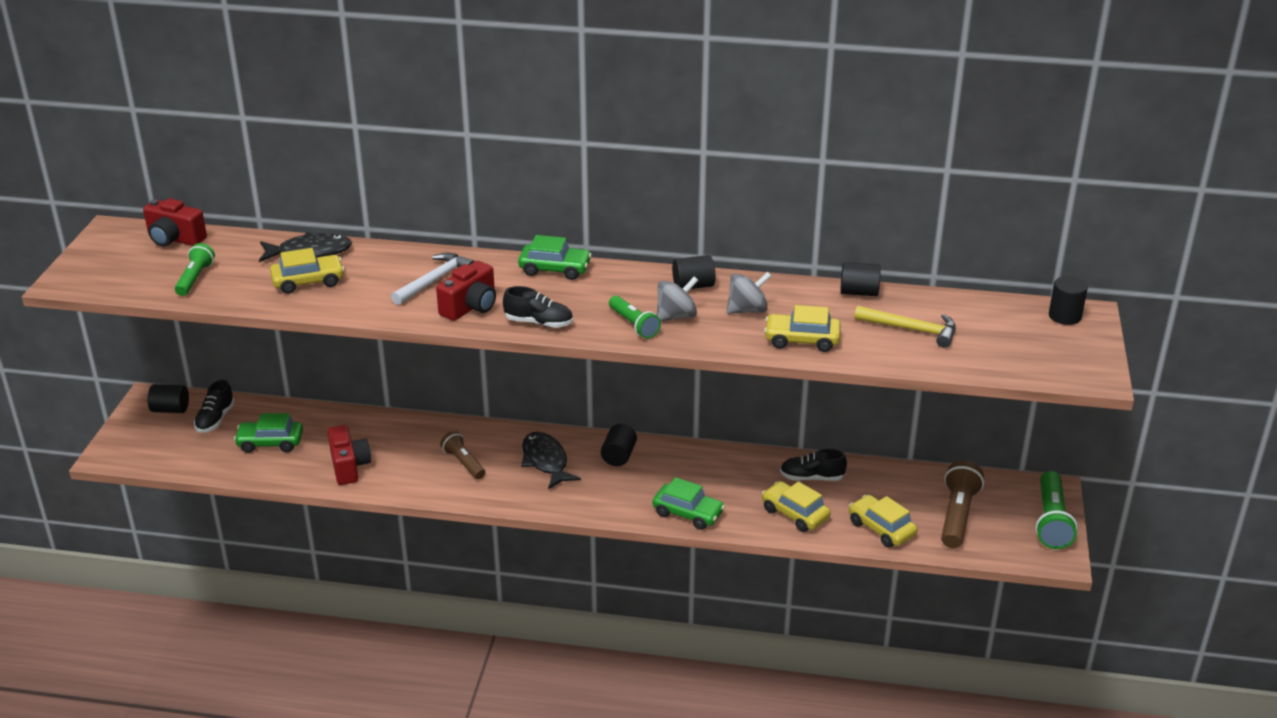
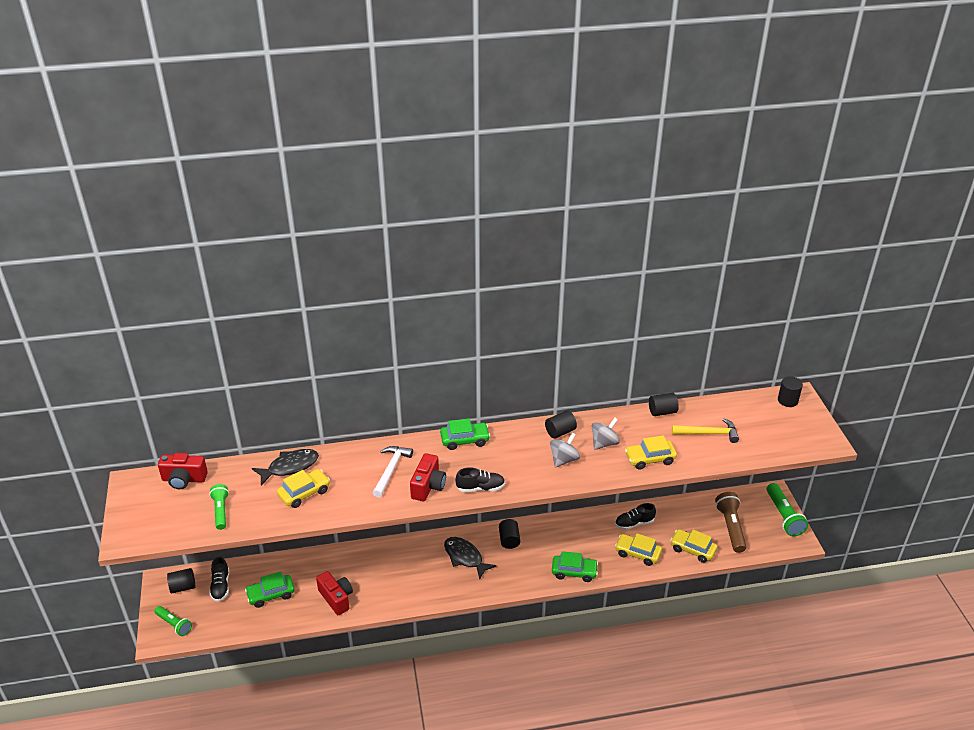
camera: 20 degrees left, 5 degrees up
brown flashlight [440,431,485,479] -> none
green flashlight [609,296,661,339] -> green flashlight moved to [154,606,192,636]

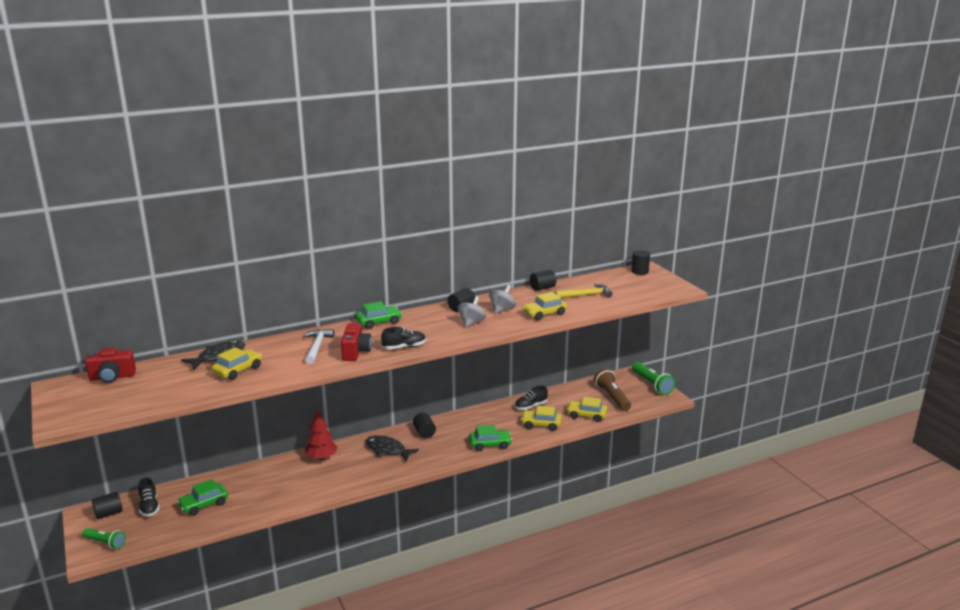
camera: 15 degrees left, 15 degrees down
green flashlight [209,484,229,530] -> none
red camera [316,571,353,615] -> none
none -> red tree [305,409,337,460]

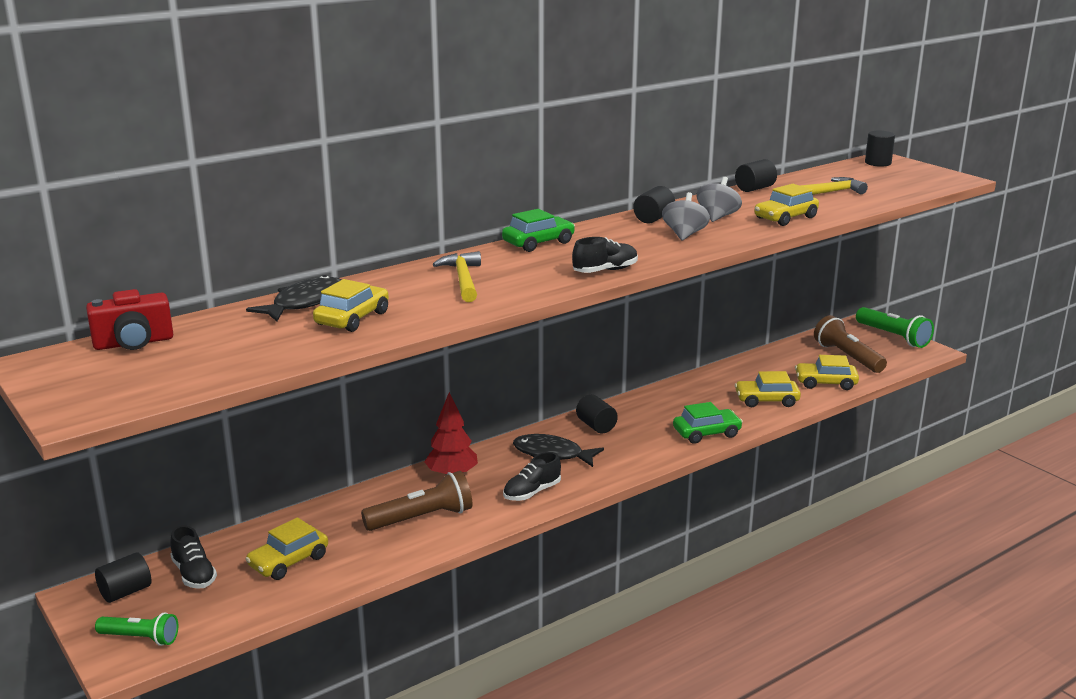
camera: 10 degrees left, 0 degrees up
green car [177,479,228,516] -> yellow car [245,517,328,580]
white hammer [303,329,334,364] -> yellow hammer [432,251,481,302]
red camera [341,323,372,361] -> none
black shoe [515,386,548,410] -> black shoe moved to [503,452,561,501]
none -> brown flashlight [361,471,472,531]

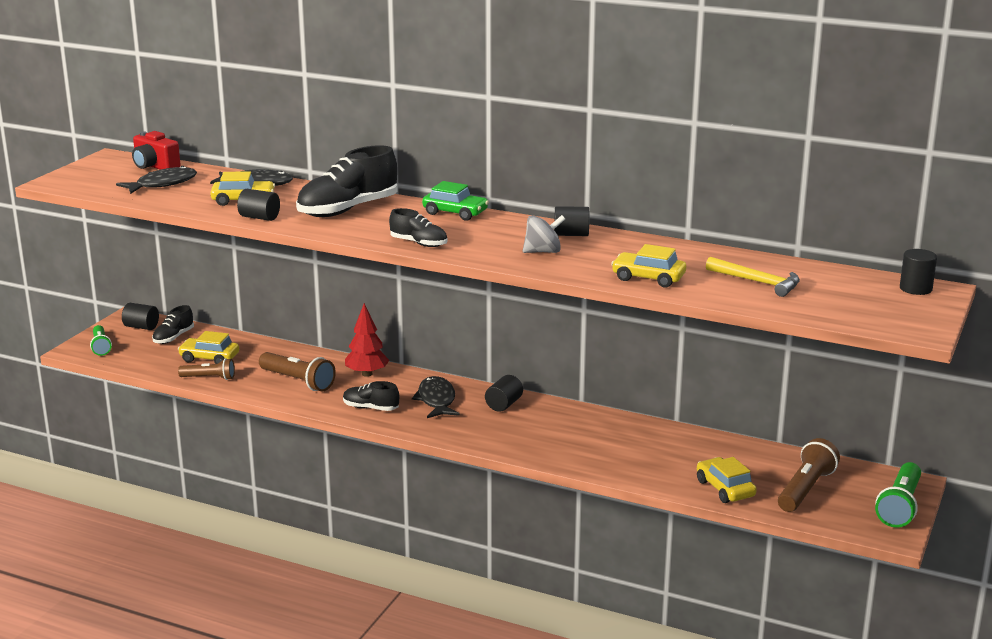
camera: 60 degrees right, 0 degrees up
yellow hammer [432,251,481,302] -> black shoe [296,145,398,217]
green car [673,402,743,444] -> none
grey spinning top [697,177,742,222] -> none
black cylinder [735,159,777,192] -> black cylinder moved to [237,189,280,221]
yellow car [735,371,801,407] -> none
none -> black fish [116,166,197,194]
none -> brown flashlight [178,358,235,380]

